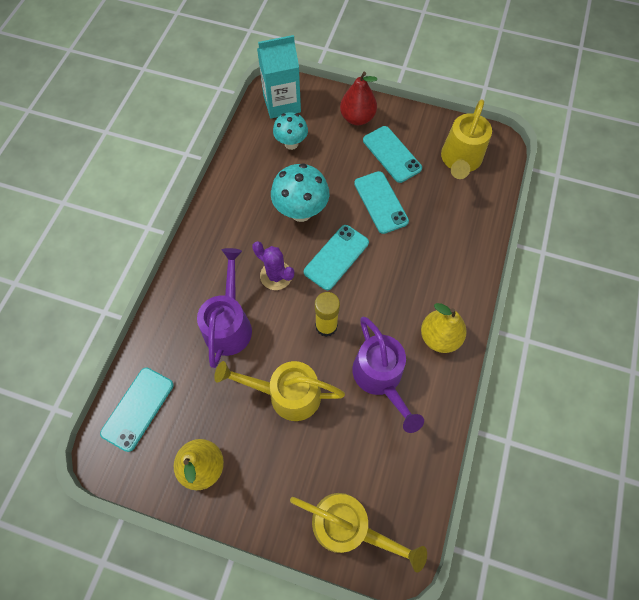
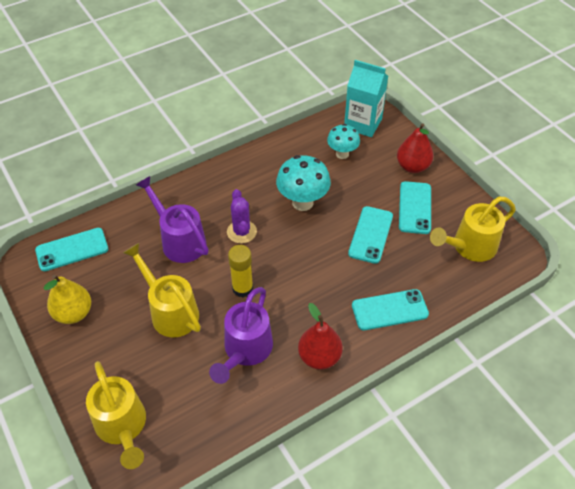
camera: 40 degrees right, 15 degrees down
purple watering can [197,248,252,368] -> purple watering can turned 90 degrees counterclockwise [136,176,209,263]
turquoise phone [304,225,369,290] -> turquoise phone moved to [352,289,429,330]
yellow pear [421,303,467,353] -> red pear [298,303,343,370]

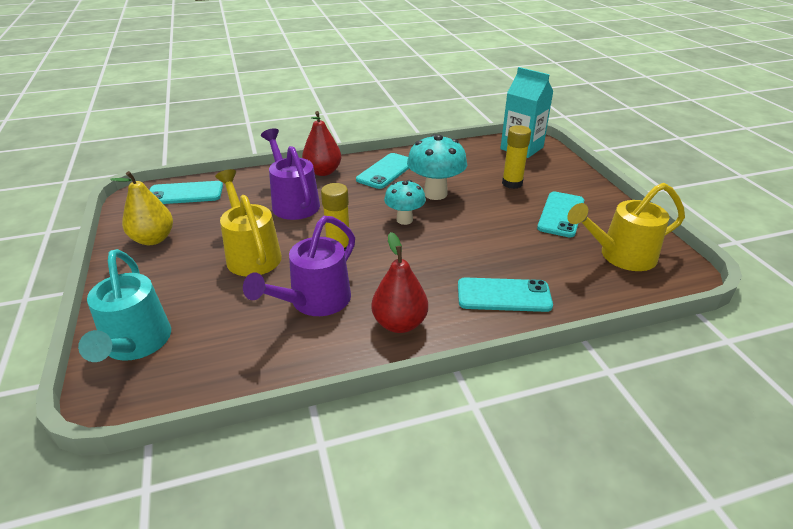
camera: 15 degrees right, 15 degrees down
yellow watering can [86,361,146,469] -> turquoise watering can [78,249,171,362]
purple cactus [227,189,257,244] -> none
turquoise mushroom [327,124,360,159] -> turquoise mushroom moved to [384,180,426,225]
turquoise phone [348,206,393,264] -> turquoise phone moved to [356,153,409,189]
red pear [397,123,433,173] -> red pear moved to [302,111,341,176]
none -> yellow glue stick [502,125,531,189]

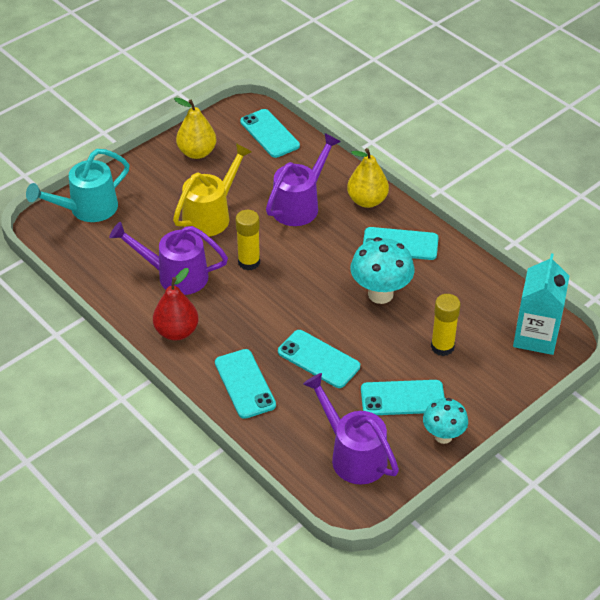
camera: 65 degrees right, 10 degrees up
red pear [302,111,341,176] -> yellow pear [347,148,389,208]
turquoise mushroom [384,180,426,225] -> turquoise mushroom moved to [423,398,468,444]
yellow watering can [567,183,685,271] -> purple watering can [303,373,399,484]
none -> turquoise phone [278,330,360,388]

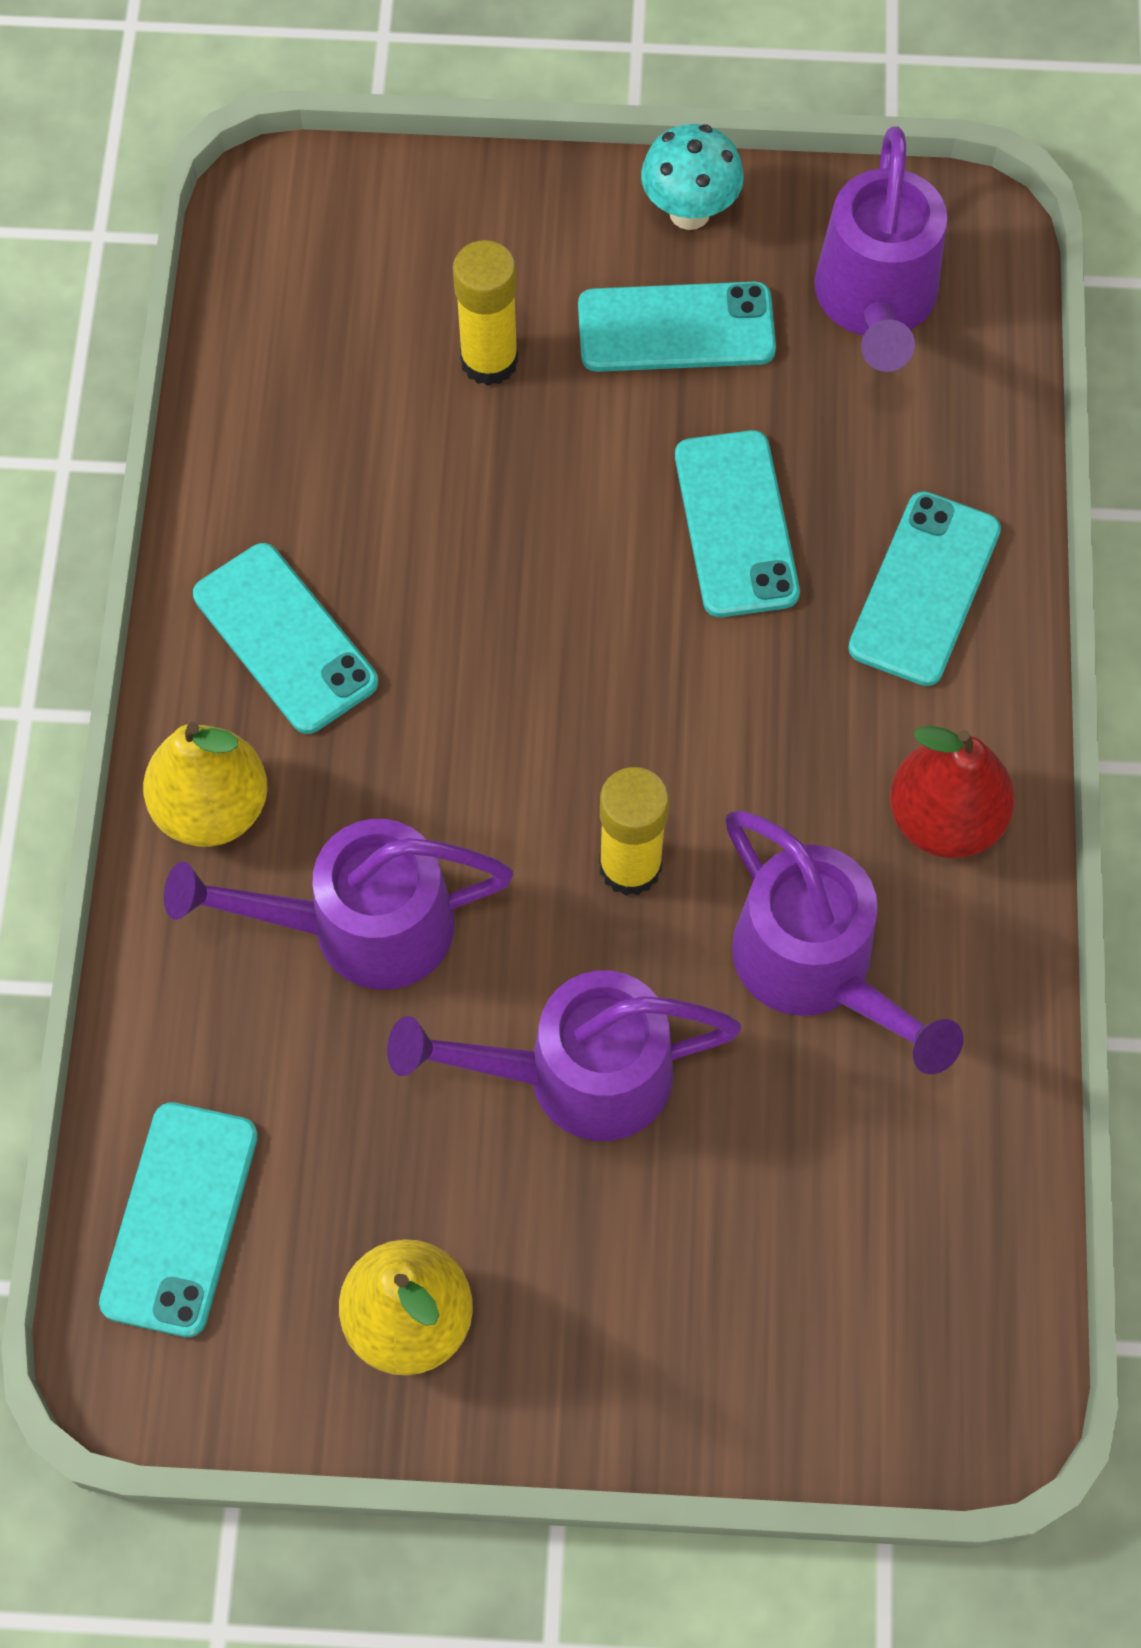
camera: 135 degrees left, 20 degrees up
turquoise watering can [26,149,130,222] -> none
yellow watering can [173,143,252,236] -> purple watering can [387,970,741,1141]
turquoise mushroom [350,237,414,304] -> none
turquoise phone [361,380,445,415] -> turquoise phone turned 45 degrees counterclockwise [578,282,776,372]
turquoise carton [513,253,569,355] -> none

